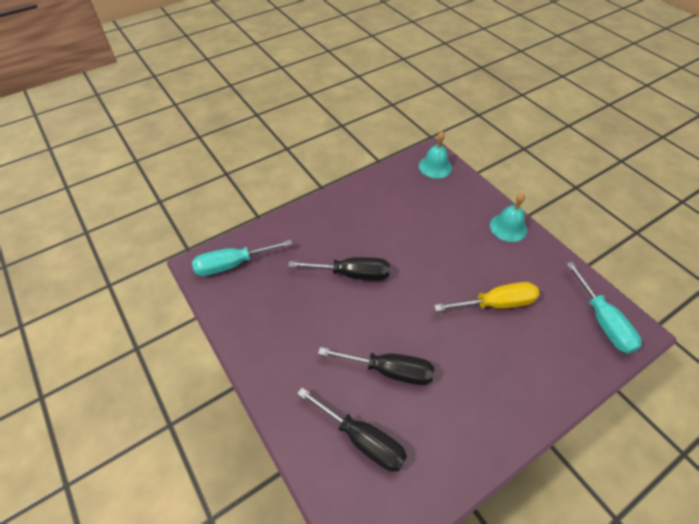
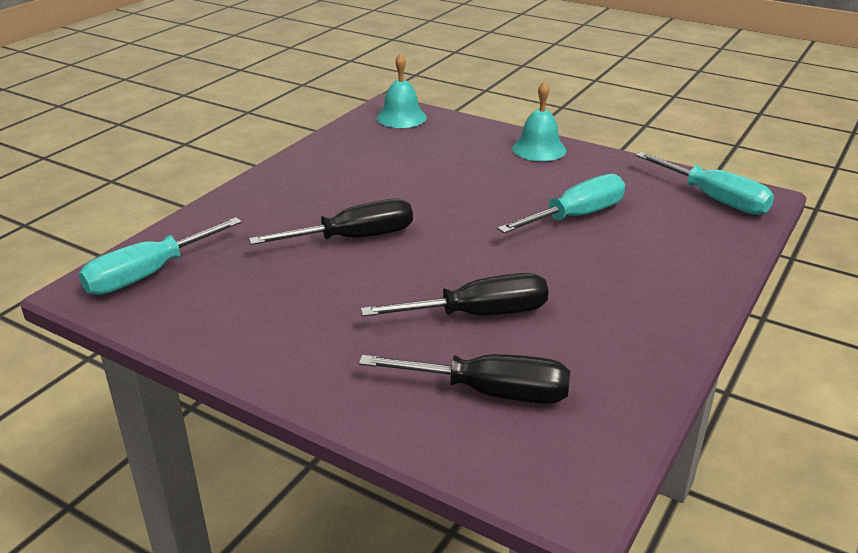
camera: 25 degrees left, 20 degrees down
yellow screwdriver [434,282,540,312] -> turquoise screwdriver [497,174,625,233]

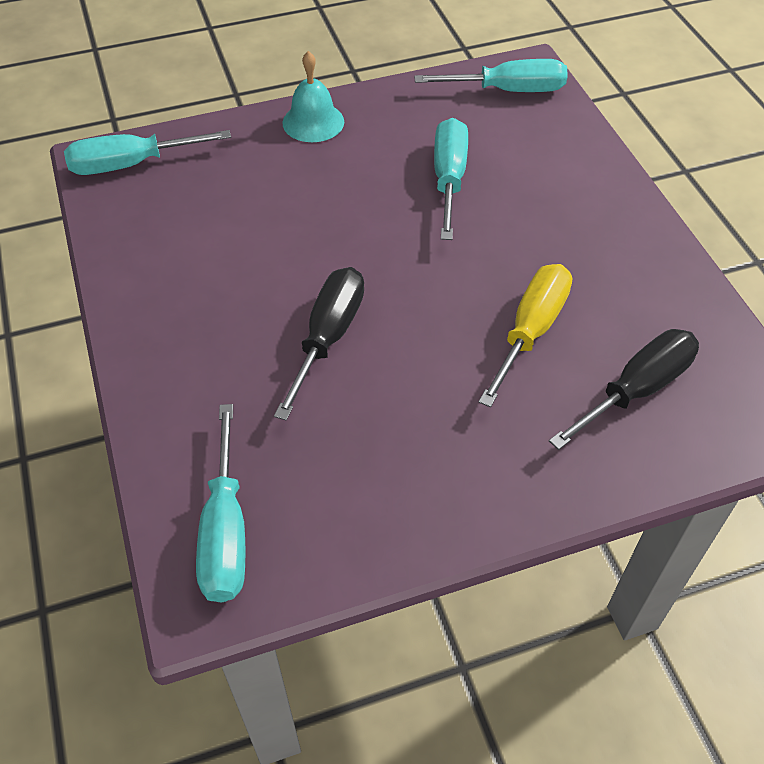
camera: 50 degrees left, 20 degrees up
black screwdriver [361,273,549,317] -> yellow screwdriver [479,264,572,407]
turquoise bell [377,53,427,128] -> turquoise screwdriver [64,130,231,175]

